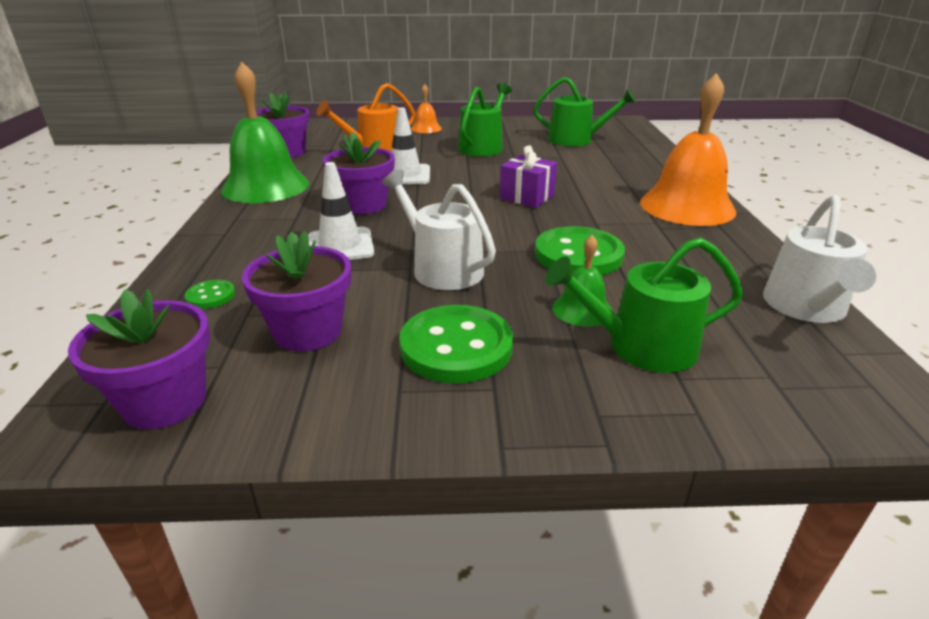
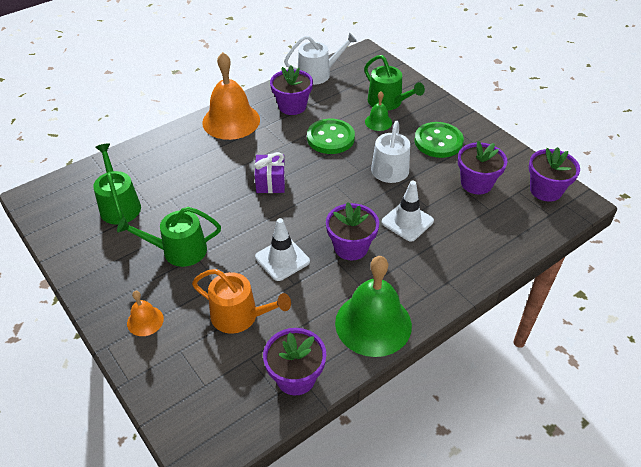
camera: 125 degrees left, 15 degrees up
green button [185,280,235,309] -> none
none -> purple flower pot [270,65,313,115]

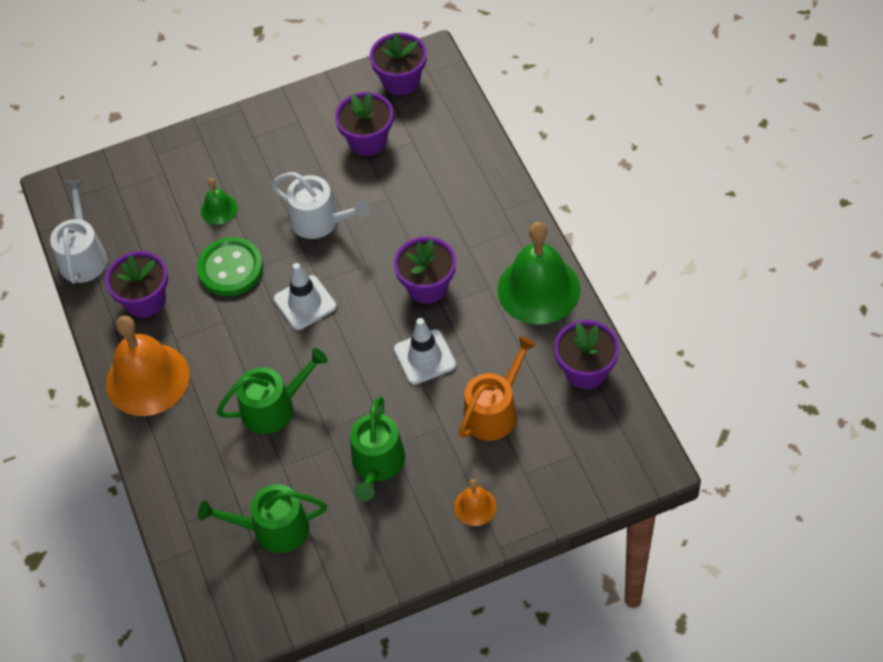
camera: 70 degrees left, 10 degrees up
purple gift [254,152,285,193] -> none
green watering can [364,55,425,110] -> green watering can moved to [217,348,328,434]
white traffic cone [381,181,434,241] -> white traffic cone moved to [274,263,337,330]
green button [414,122,464,158] -> none

